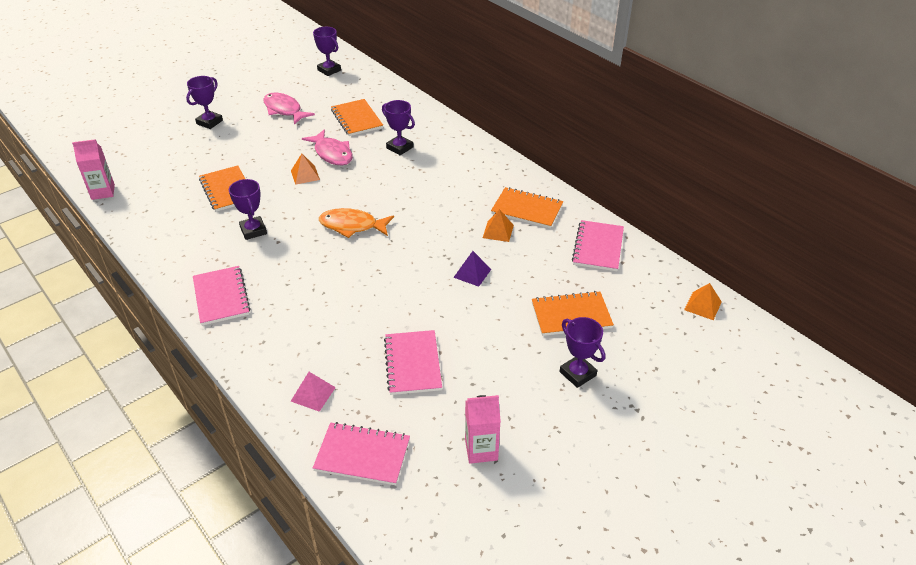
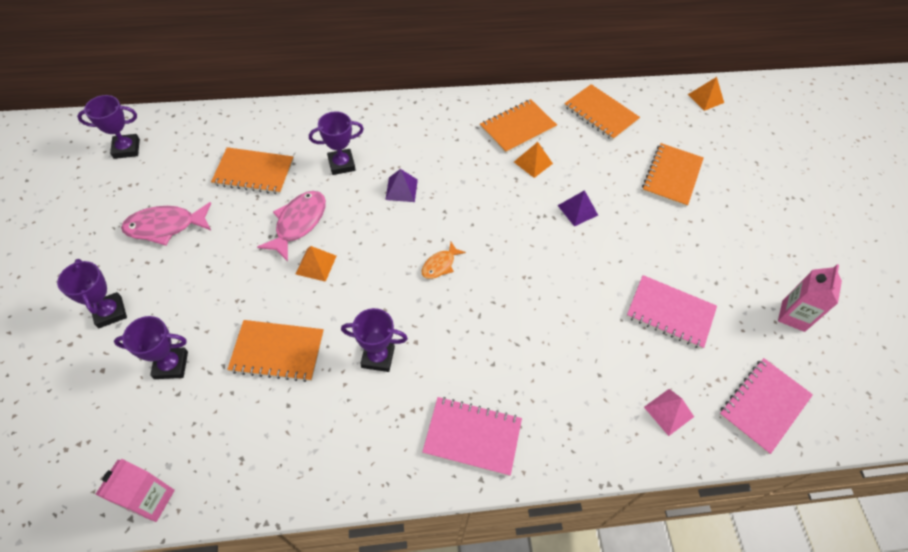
camera: 60 degrees left, 15 degrees up
pink fish [302,130,353,165] -> pink fish turned 60 degrees counterclockwise [257,191,326,262]
orange fish [319,208,394,238] -> orange fish [421,242,466,279], size x0.58
purple trophy [560,317,605,388] -> purple trophy moved to [114,316,188,379]
pink notebook [572,220,624,271] -> orange notebook [564,84,640,141]
none -> purple pyramid [385,169,418,202]

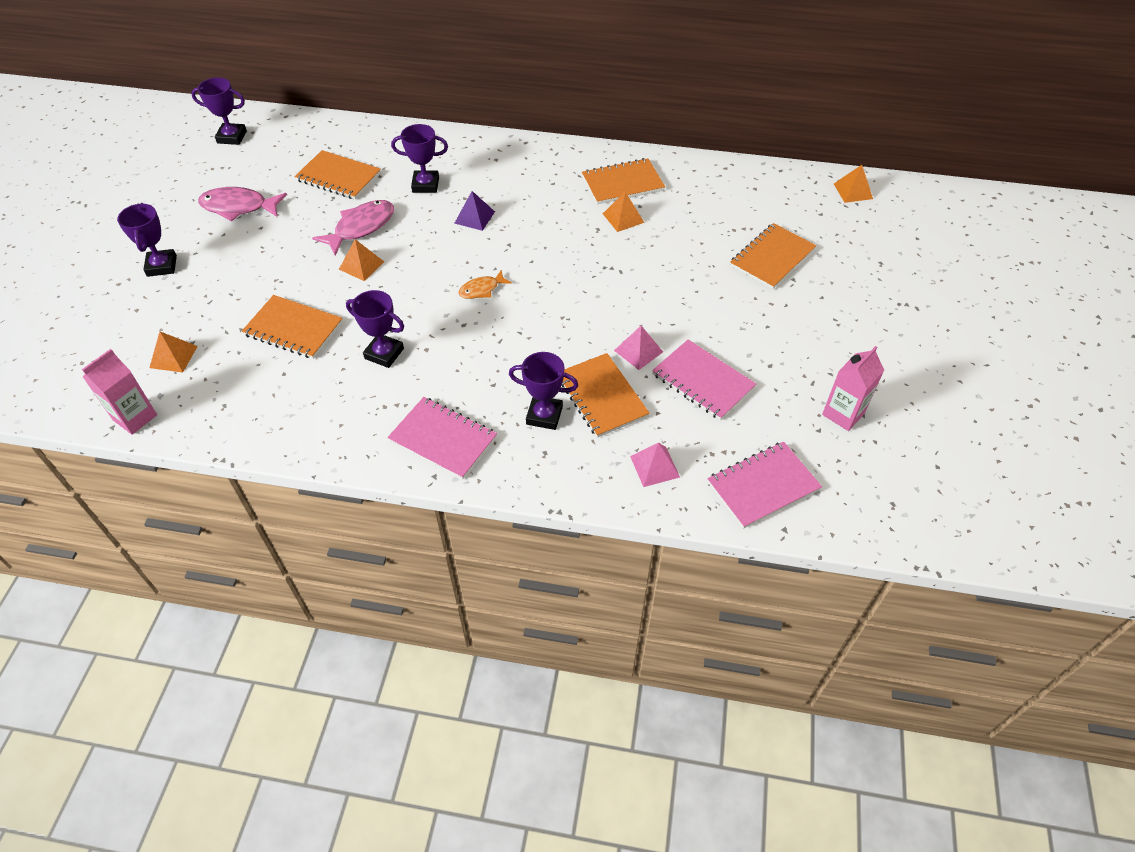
camera: 20 degrees right, 5 degrees down
purple trophy [114,316,188,379] -> purple trophy moved to [509,352,578,430]
purple pyramid [557,190,598,226] -> none
orange notebook [564,84,640,141] -> orange notebook moved to [561,353,650,438]
none -> orange pyramid [149,332,198,373]
none -> pink pyramid [614,326,663,370]

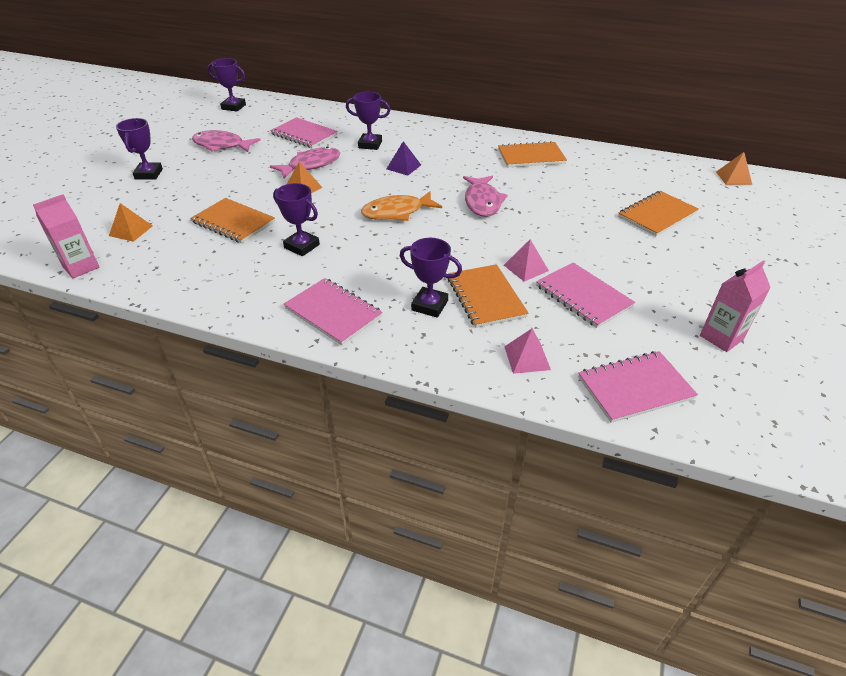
camera: 10 degrees right, 10 degrees down
orange notebook [295,150,381,200] -> pink notebook [270,117,338,148]
orange fish [458,270,512,299] -> orange fish [361,191,442,221], size x1.72
orange pyramid [603,192,645,232] -> none
none -> pink fish [463,176,508,217]

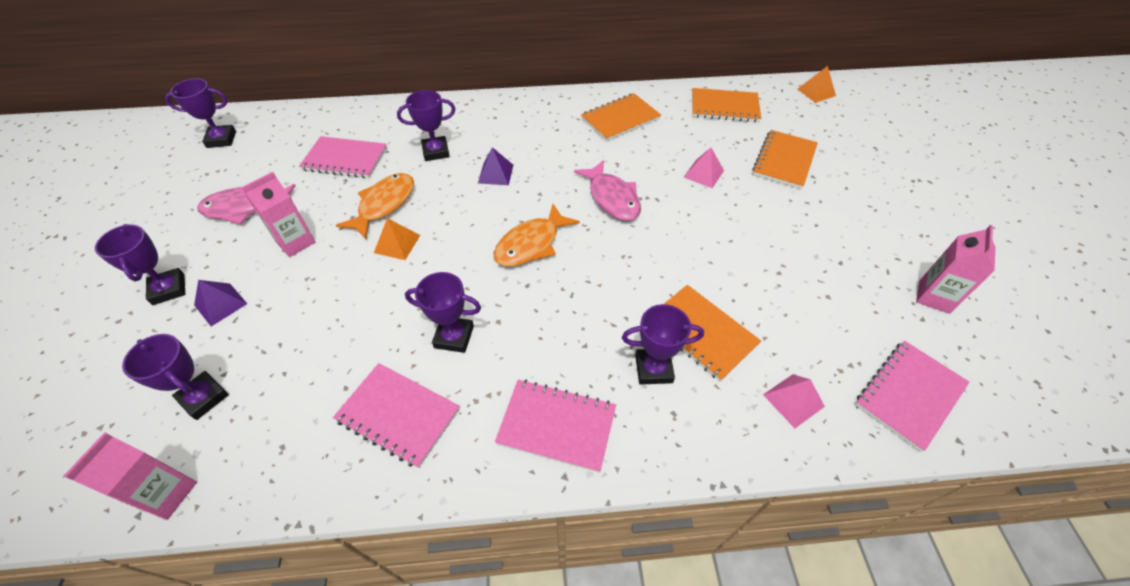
camera: 25 degrees left, 10 degrees up
orange pyramid [109,203,153,242] -> purple trophy [122,334,229,420]
orange notebook [191,198,275,243] -> orange notebook moved to [692,88,761,122]
pink fish [270,146,340,179] -> orange fish [336,173,414,239]
pink pyramid [504,239,549,282] -> pink pyramid moved to [684,148,724,188]
pink notebook [536,262,635,328] -> pink notebook moved to [333,363,460,468]
none -> purple pyramid [194,280,247,326]
none -> pink carton [242,172,315,257]

